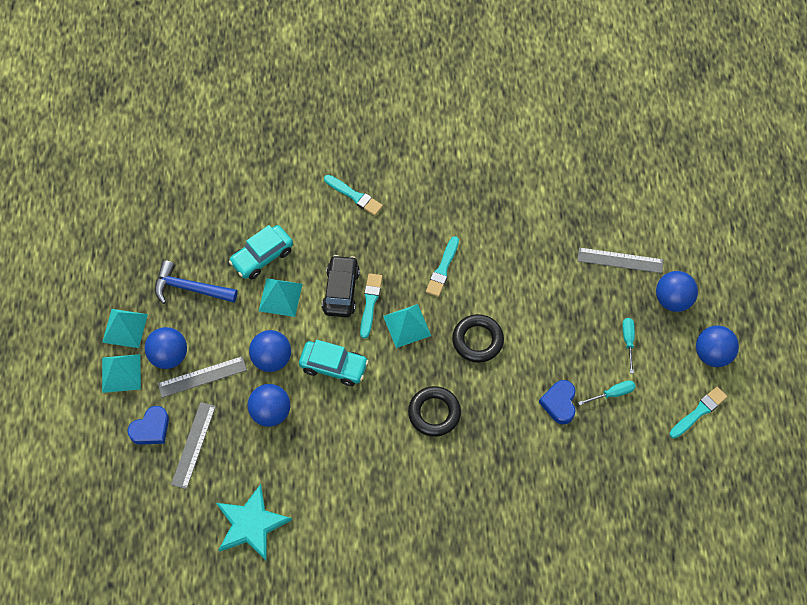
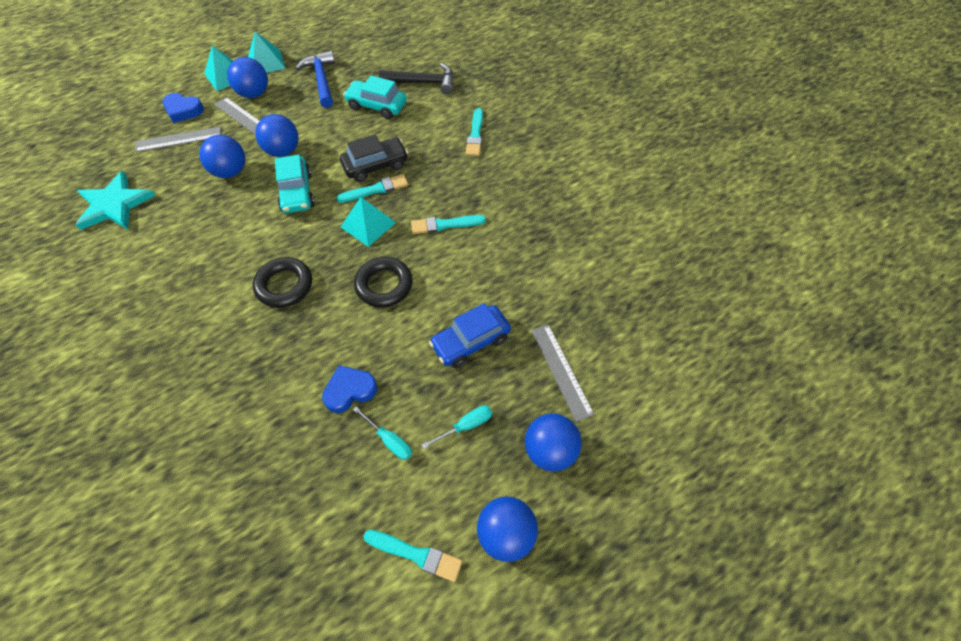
camera: 60 degrees right, 5 degrees down
turquoise pyramid [259,278,302,317] -> none
none -> black hammer [379,63,454,94]
none -> blue car [429,303,511,368]

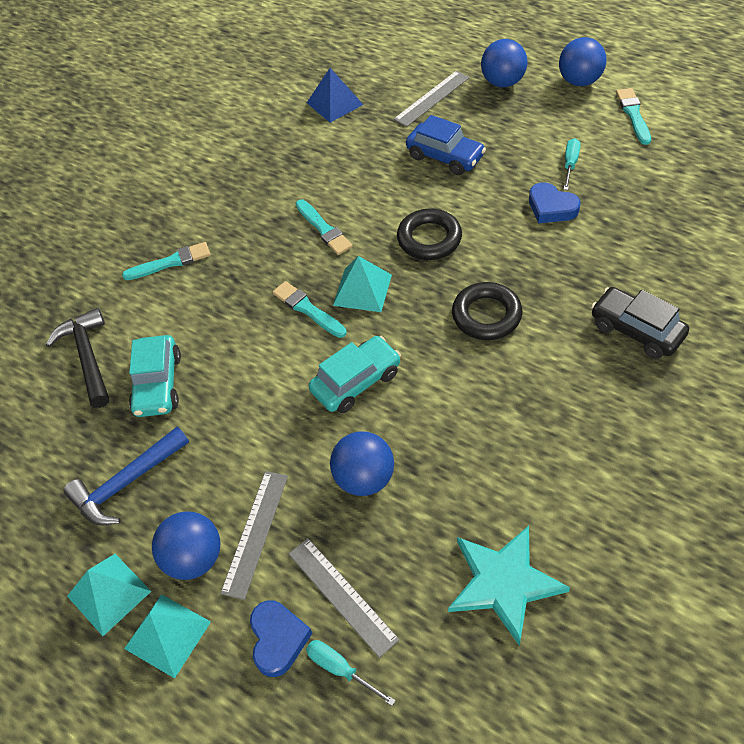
camera: 110 degrees left, 5 degrees down
blue ball [255,114,299,157] -> none
black car [340,134,408,182] -> black car moved to [591,287,689,359]
turquoise screwdriver [422,405,492,449] -> turquoise screwdriver moved to [306,640,396,706]
none -> blue pyramid [307,68,363,123]

